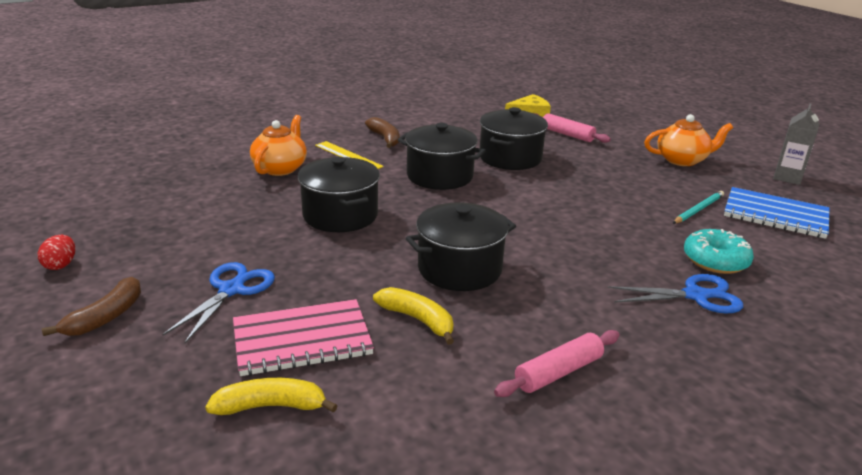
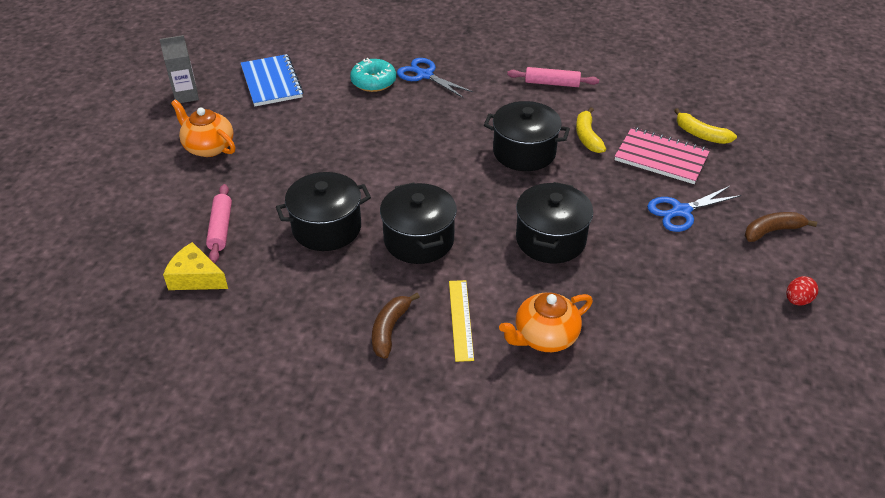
camera: 135 degrees left, 15 degrees up
turquoise pencil [673,191,724,224] -> none

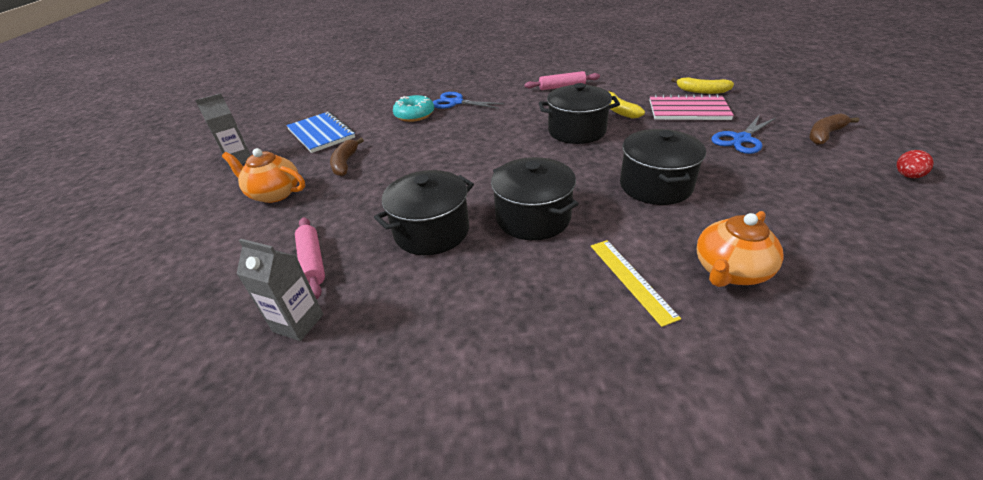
camera: 15 degrees left, 5 degrees down
yellow cheese [163,242,228,290] -> grey carton [237,239,323,341]
brown banana [372,293,420,359] -> brown banana moved to [330,138,364,176]

